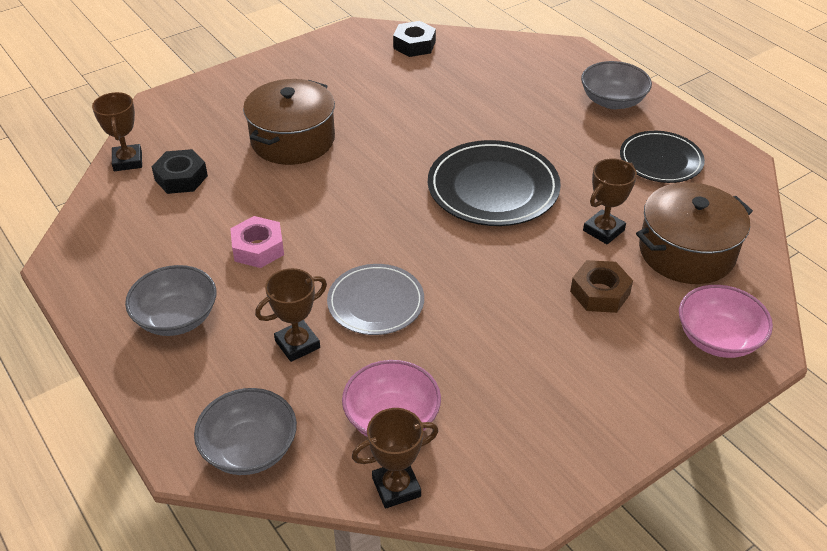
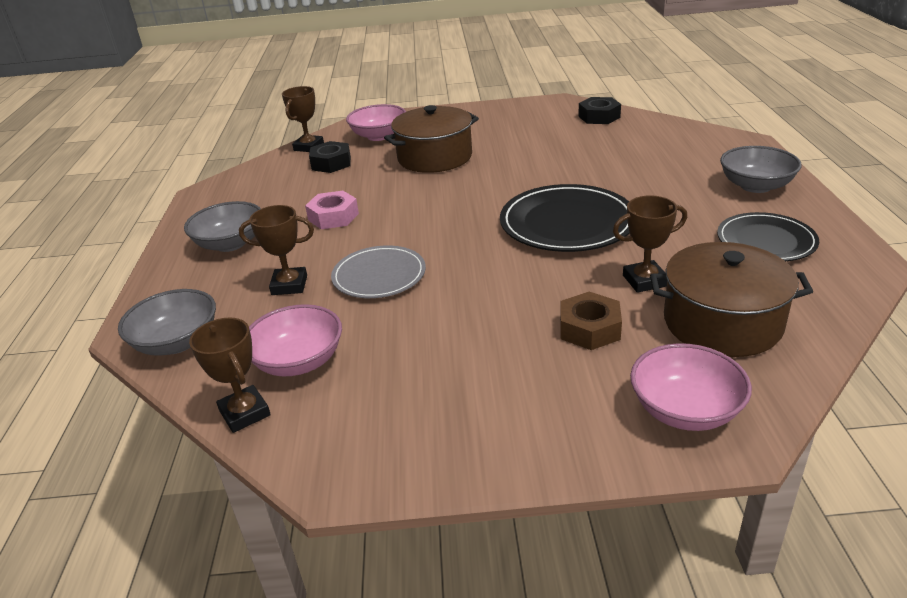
camera: 35 degrees right, 10 degrees down
brown trophy [352,408,438,509] -> brown trophy turned 45 degrees clockwise [189,318,271,433]
none -> pink bowl [346,104,406,141]

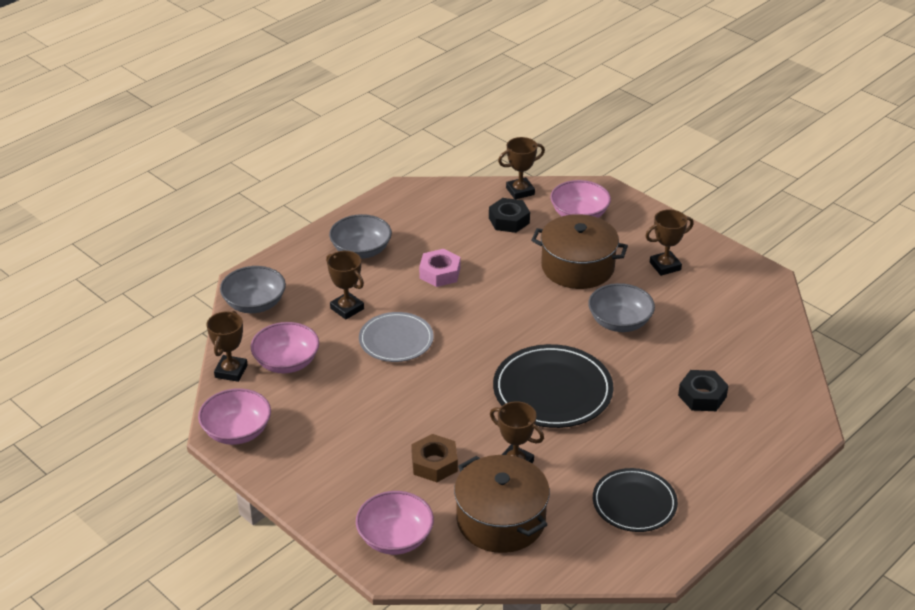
camera: 45 degrees right, 5 degrees up
black nut [578,97,621,124] -> black nut moved to [678,370,729,411]
grey bowl [720,146,802,193] -> grey bowl moved to [588,283,655,332]
none -> pink bowl [198,388,271,445]
none -> brown trophy [646,209,694,276]

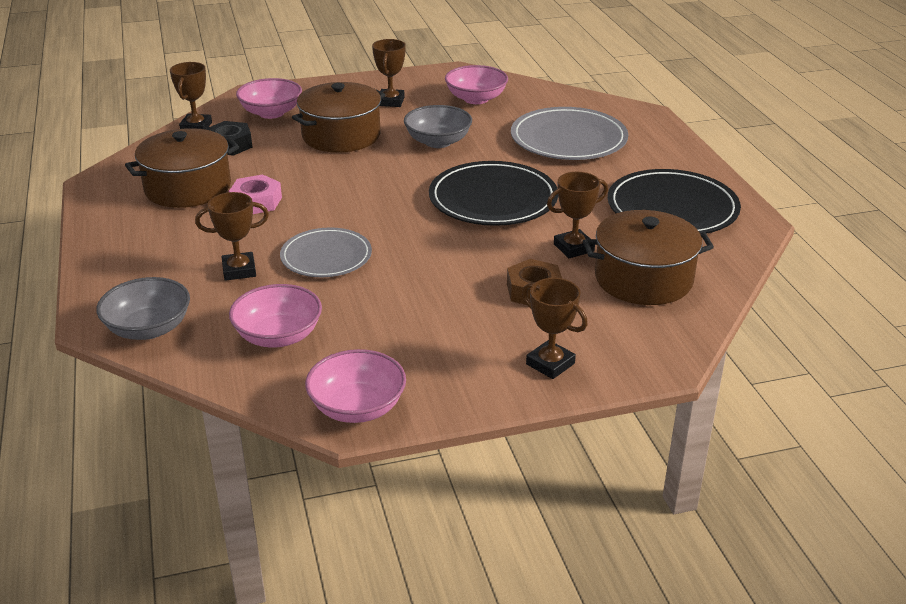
camera: 60 degrees left, 5 degrees down
brown trophy [207,311,248,382] -> brown trophy moved to [522,278,588,379]
grey bowl [329,214,392,259] -> none
pink bowl [356,491,434,555] -> pink bowl moved to [445,65,508,104]
black plate [593,468,678,532] -> black plate [608,169,741,234], size x1.54
black nut [678,370,729,411] -> grey plate [511,107,628,160]
none -> brown pot [125,128,239,208]

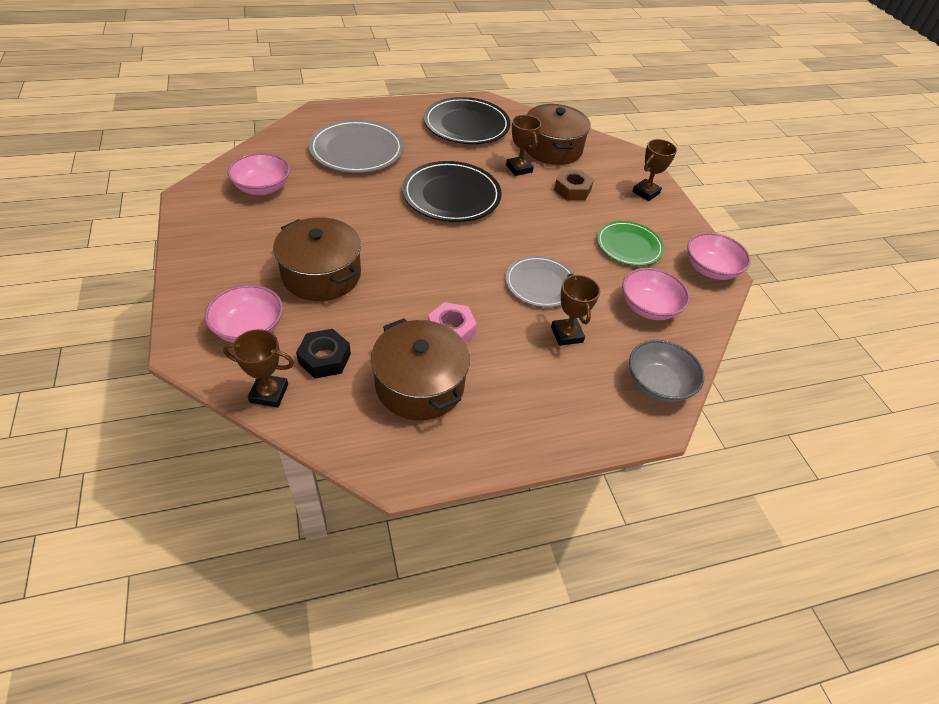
camera: 95 degrees left, 15 degrees up
brown trophy [372,39,406,107] -> none
grey bowl [404,105,472,148] -> none
none -> green plate [597,221,664,266]

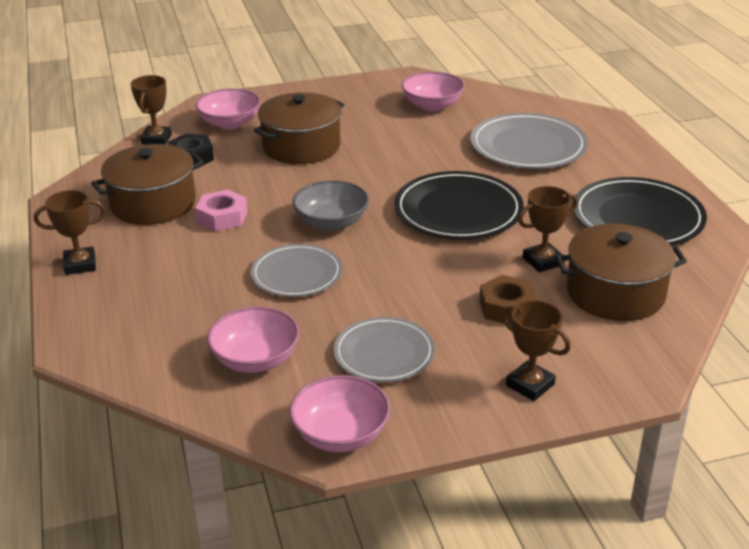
camera: 95 degrees right, 15 degrees down
brown trophy [551,273,600,346] -> brown trophy moved to [34,190,106,275]
green plate [597,221,664,266] -> grey plate [334,317,435,382]
grey bowl [629,340,705,402] -> grey bowl moved to [293,180,369,231]

